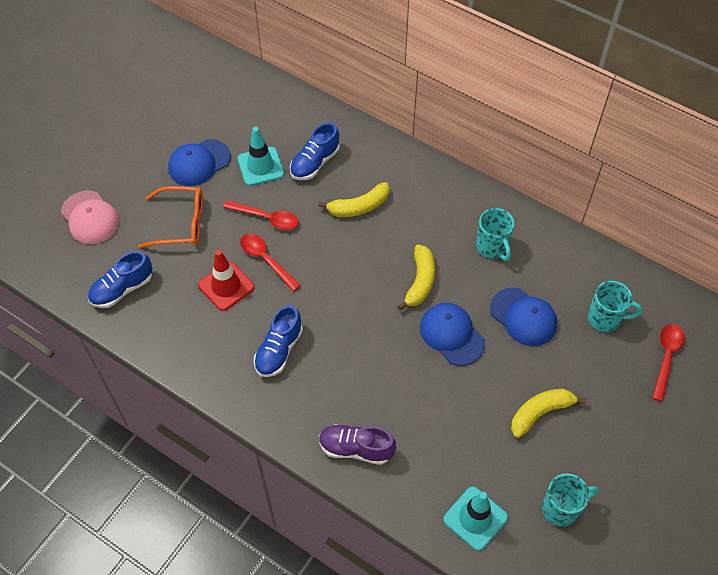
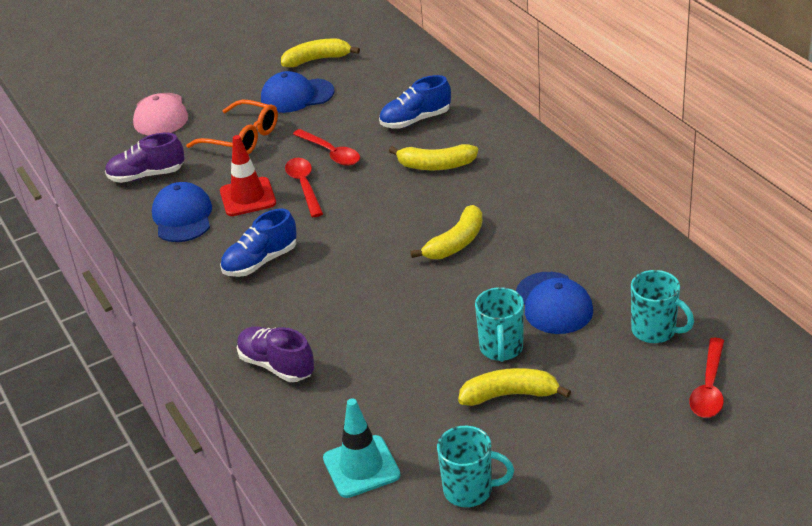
camera: 30 degrees right, 20 degrees down
blue shoe [88,251,152,308] -> purple shoe [105,133,185,183]
turquoise traffic cone [237,127,284,186] -> none
blue cap [420,303,485,366] -> blue cap moved to [152,182,212,242]
turquoise mug [476,208,514,261] -> turquoise mug moved to [475,287,524,362]
red spoon [652,324,684,402] -> red spoon turned 150 degrees clockwise [689,338,724,418]
none -> yellow banana [281,39,360,67]

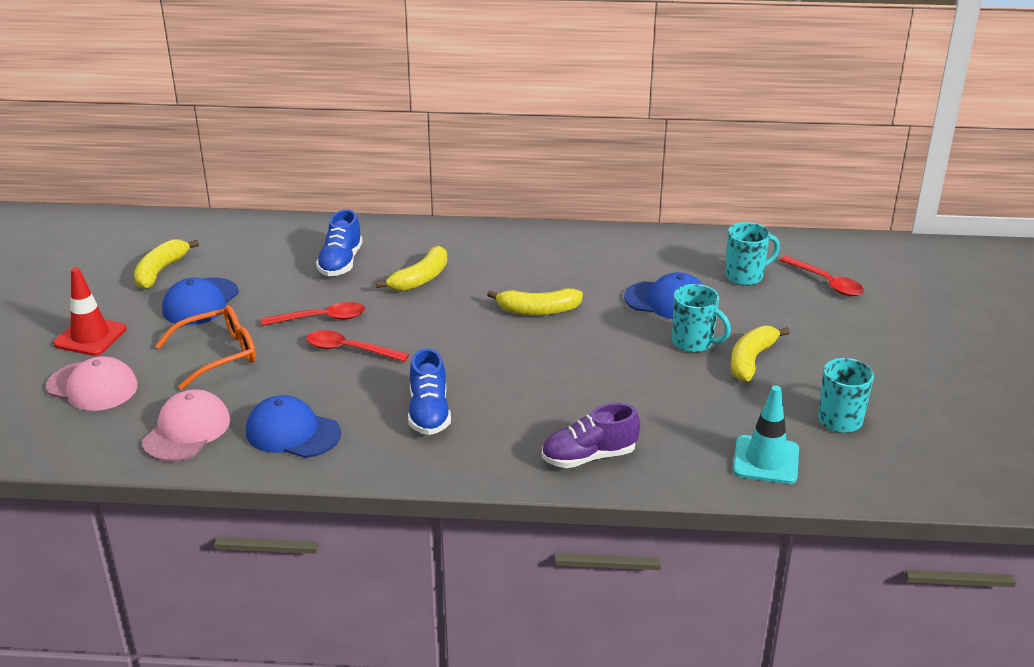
camera: 60 degrees left, 5 degrees down
purple shoe [105,133,185,183] -> pink cap [142,390,230,462]
red traffic cone [220,135,276,216] -> red traffic cone moved to [53,267,127,356]
yellow banana [410,205,483,259] -> yellow banana turned 105 degrees clockwise [487,288,583,315]

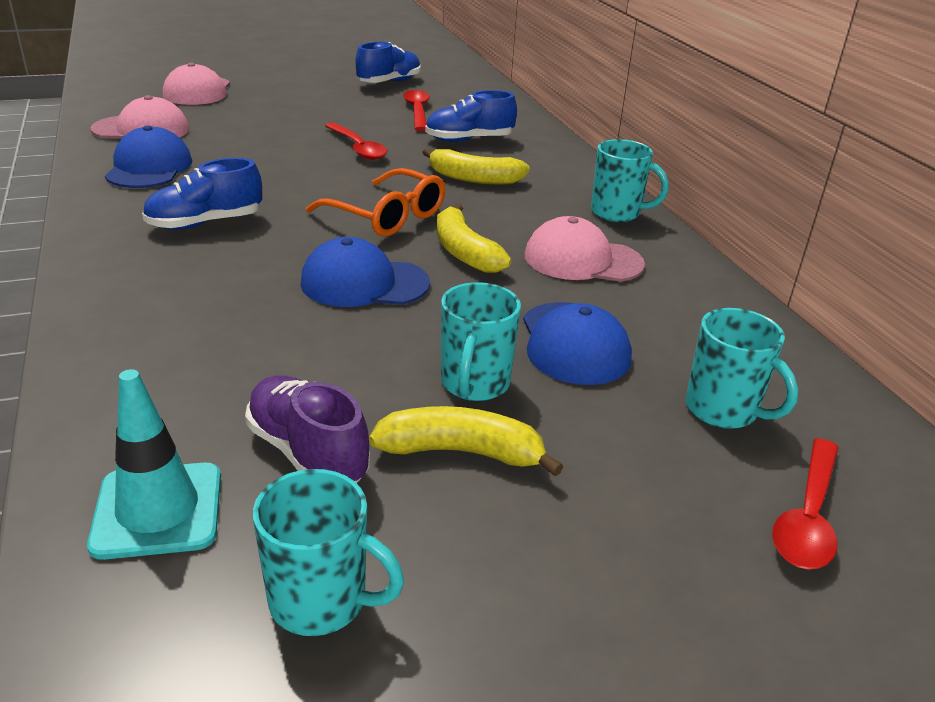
camera: 65 degrees right, 0 degrees up
red traffic cone [53,267,127,356] -> none
yellow banana [134,239,199,289] -> blue shoe [355,42,421,83]
orange glasses [156,305,256,390] -> orange glasses moved to [306,168,445,237]
blue cap [162,278,239,325] -> blue cap moved to [301,237,430,307]
red spoon [306,330,409,362] -> red spoon moved to [403,90,430,131]
purple shoe [542,403,640,468] -> purple shoe moved to [245,375,370,483]
none -> pink cap [525,216,645,282]
none -> turquoise mug [591,139,669,222]

